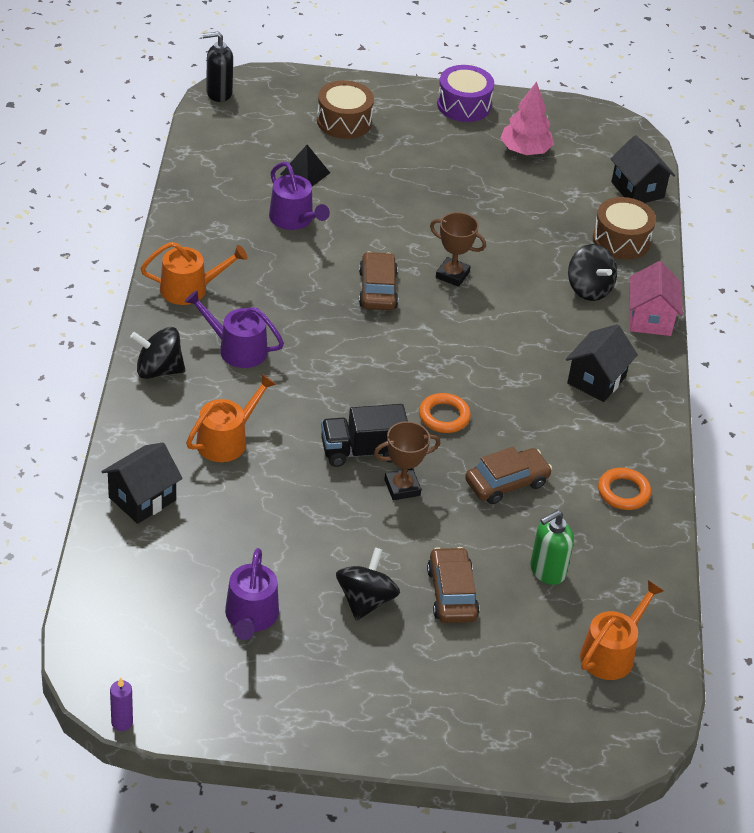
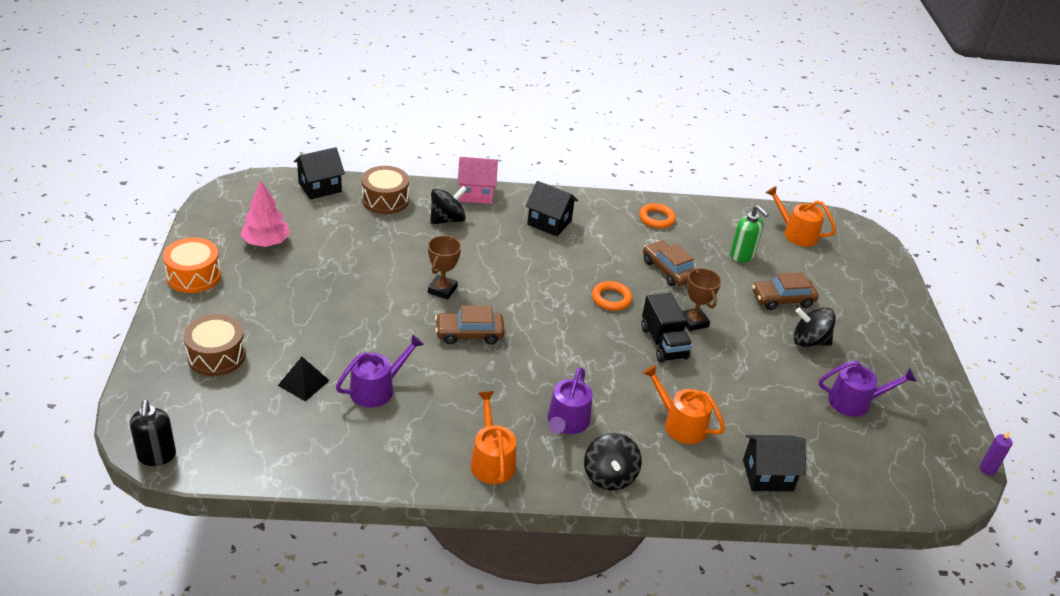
camera: 95 degrees left, 5 degrees down
black house [101,443,183,524] -> black house turned 45 degrees counterclockwise [743,435,806,491]
purple drum [437,65,494,122] -> orange drum [163,237,221,293]

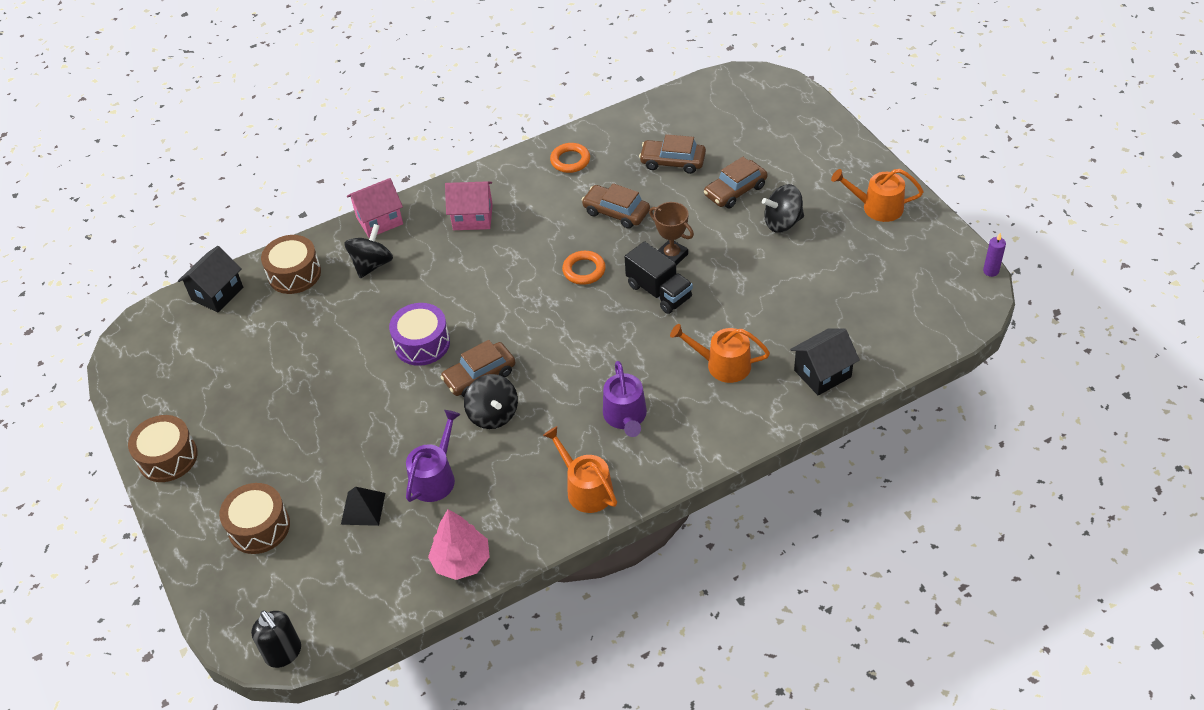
camera: 20 degrees left, 10 degrees up
orange drum [163,237,221,293] -> brown drum [128,415,198,482]
pink tree [240,180,290,247] -> pink tree moved to [428,509,490,580]
brown trophy [428,235,461,300] -> purple drum [389,303,450,366]
black house [525,181,578,237] -> pink house [445,181,493,230]
black spinning top [584,433,642,490] -> black spinning top moved to [464,374,518,429]
green soap dispenser [730,205,769,262] -> brown car [639,134,706,174]
orange watering can [766,186,836,247] -> orange watering can moved to [831,169,923,222]
purple watering can [819,360,917,417] -> none

